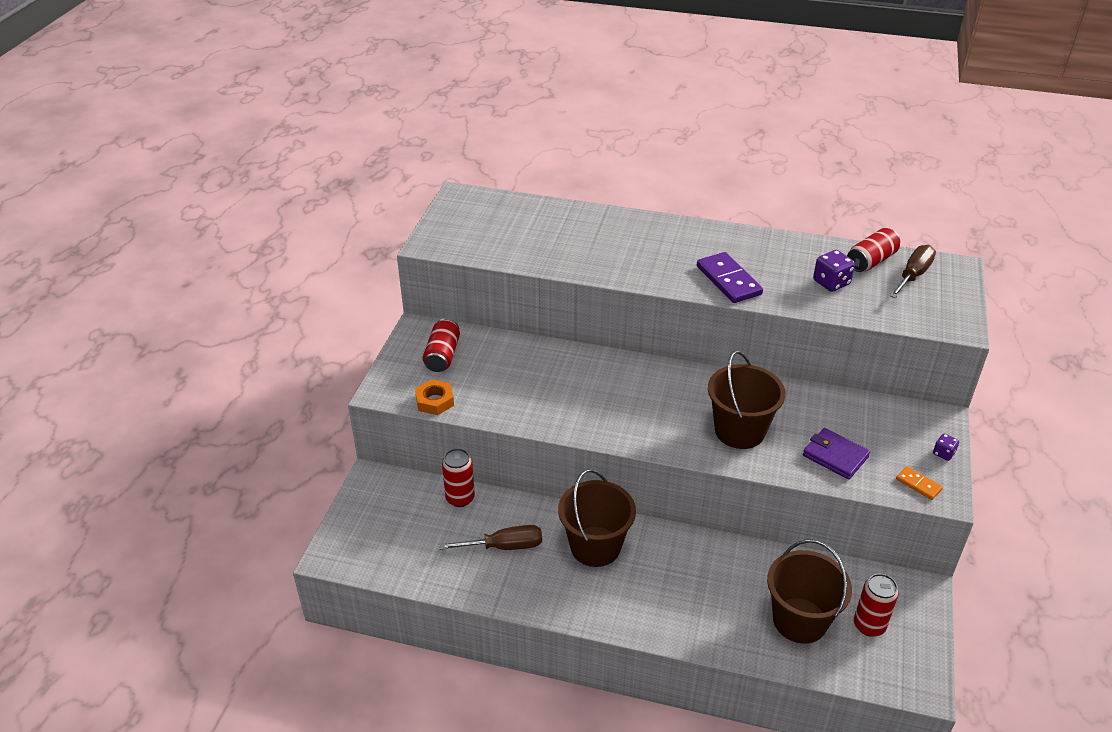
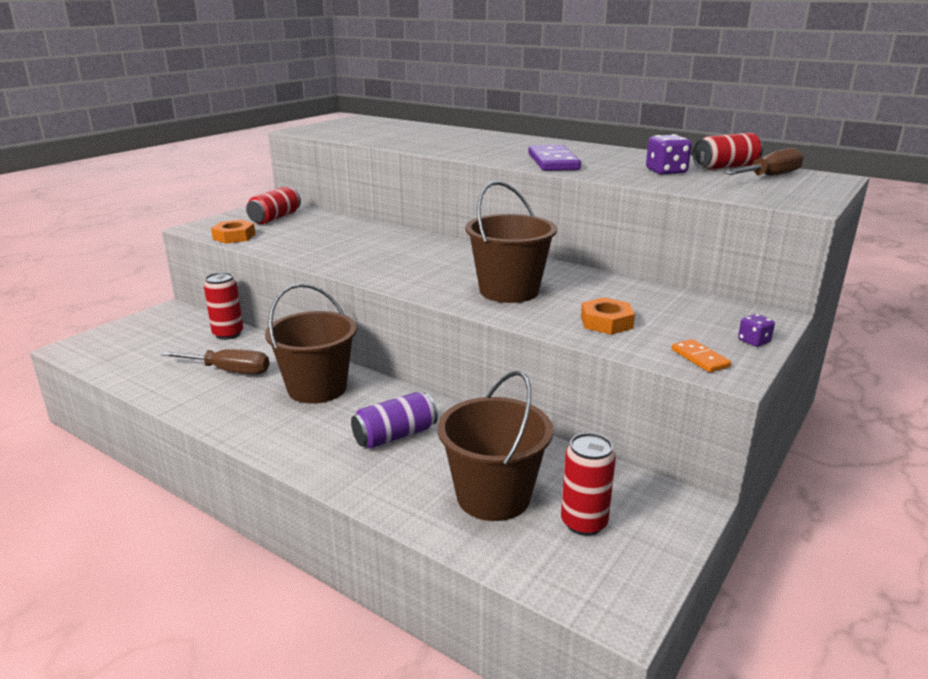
camera: 20 degrees right, 15 degrees down
purple wallet [803,428,870,480] -> orange nut [581,297,635,335]
none -> purple can [351,392,438,449]

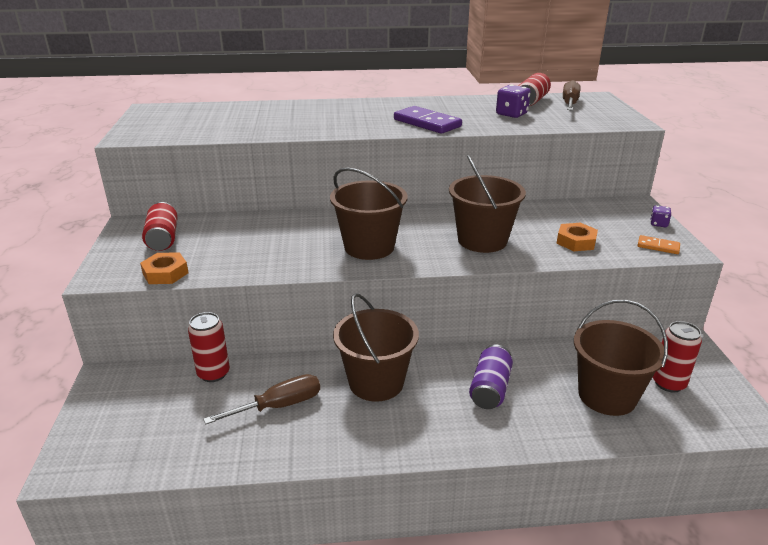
camera: 40 degrees left, 5 degrees up
none -> brown bucket [330,168,408,260]

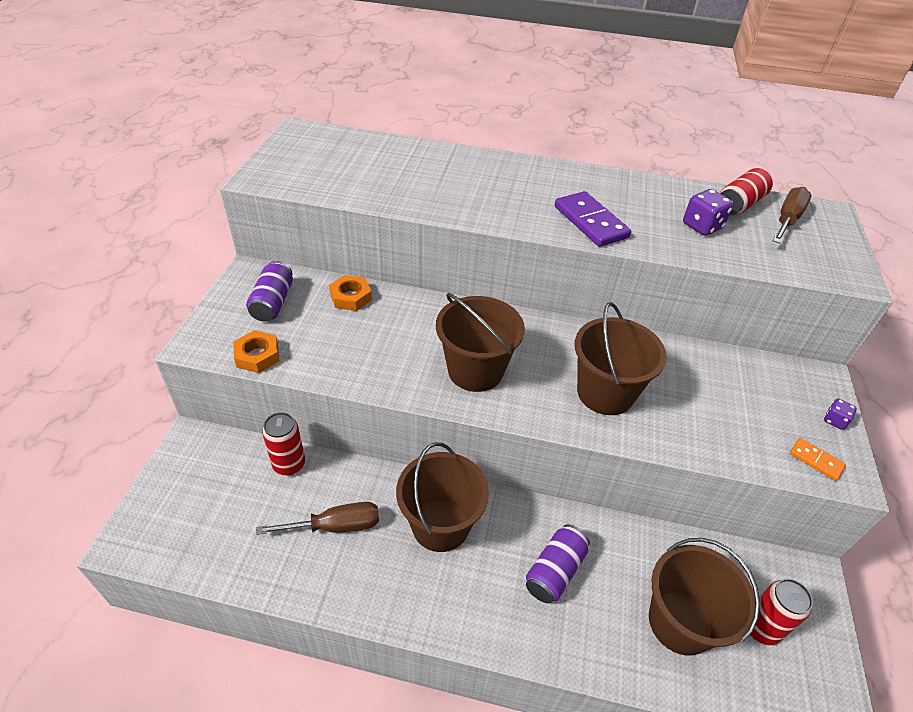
camera: 15 degrees right, 15 degrees up
red can [142,202,178,251] -> purple can [246,261,293,322]
orange nut [556,223,598,251] -> orange nut moved to [329,275,372,311]

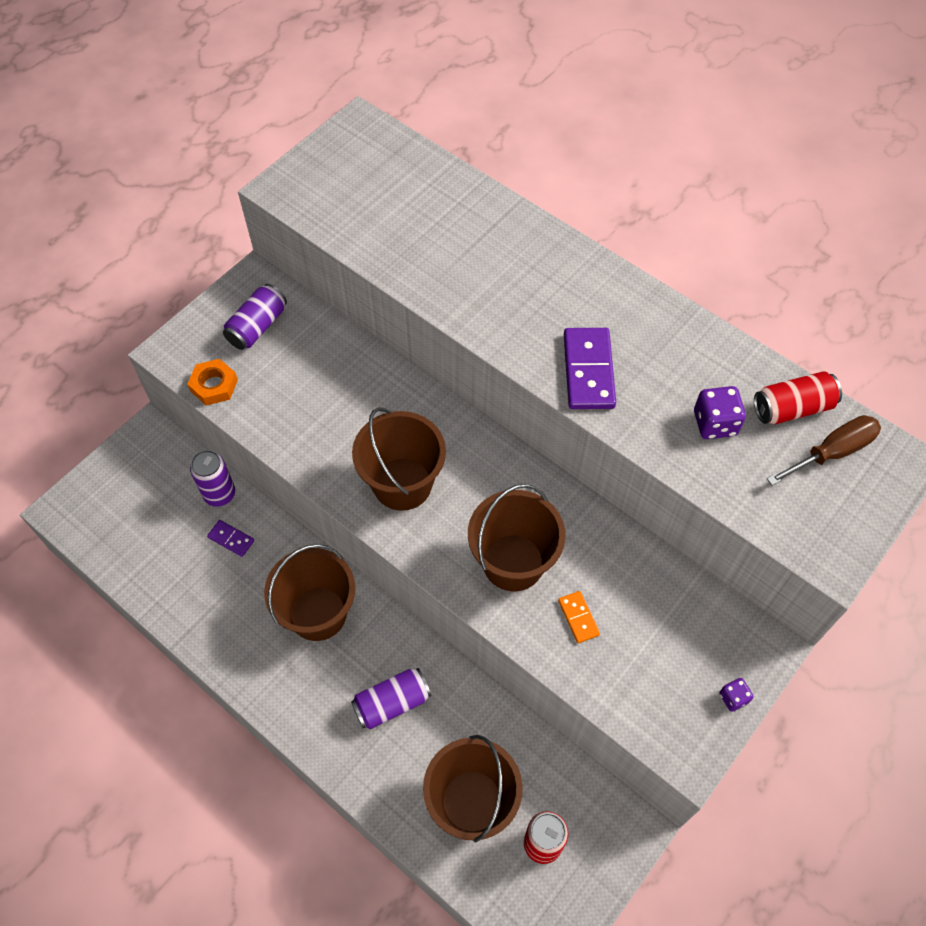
camera: 30 degrees right, 15 degrees up
brown screwdriver [256,502,379,535] -> none
red can [262,412,305,475] -> purple can [190,450,235,507]
orange nut [329,275,372,311] -> none
orange domino [790,438,846,481] -> orange domino moved to [558,591,600,643]
none -> purple domino [207,520,254,557]

